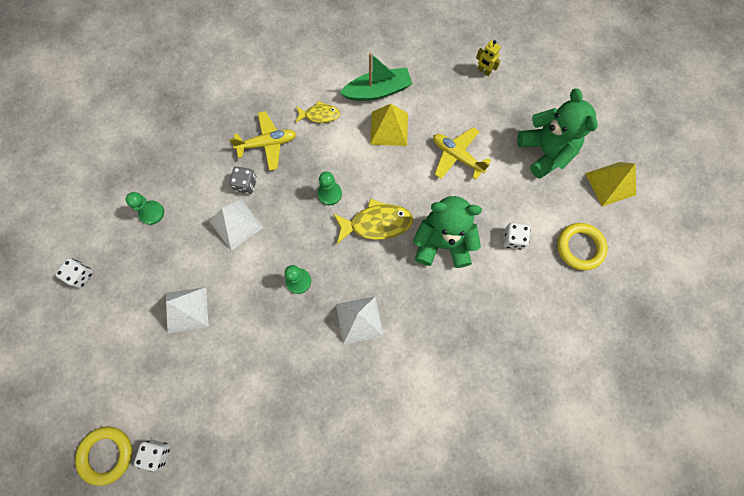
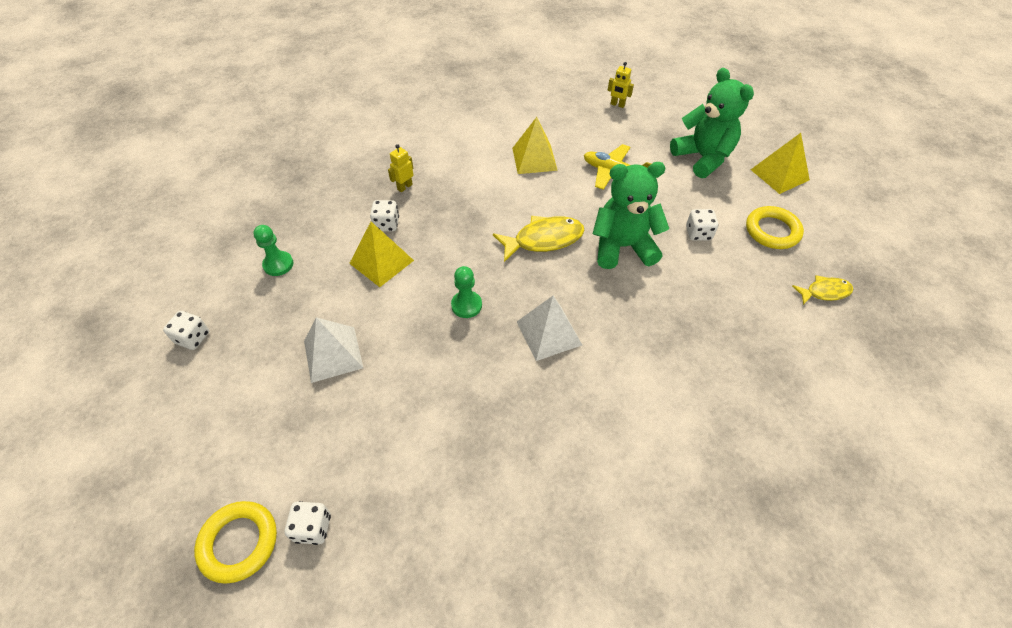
camera: 10 degrees left, 20 degrees down
white pyramid [210,199,263,251] -> yellow pyramid [349,222,414,287]
yellow plane [229,111,296,171] -> yellow robot [388,144,413,192]
grey dice [229,166,257,194] -> white dice [370,200,399,231]
yellow fish [295,101,340,123] -> yellow fish moved to [792,275,853,305]
green pawn [317,171,342,205] -> none
green boat [340,53,413,101] -> none

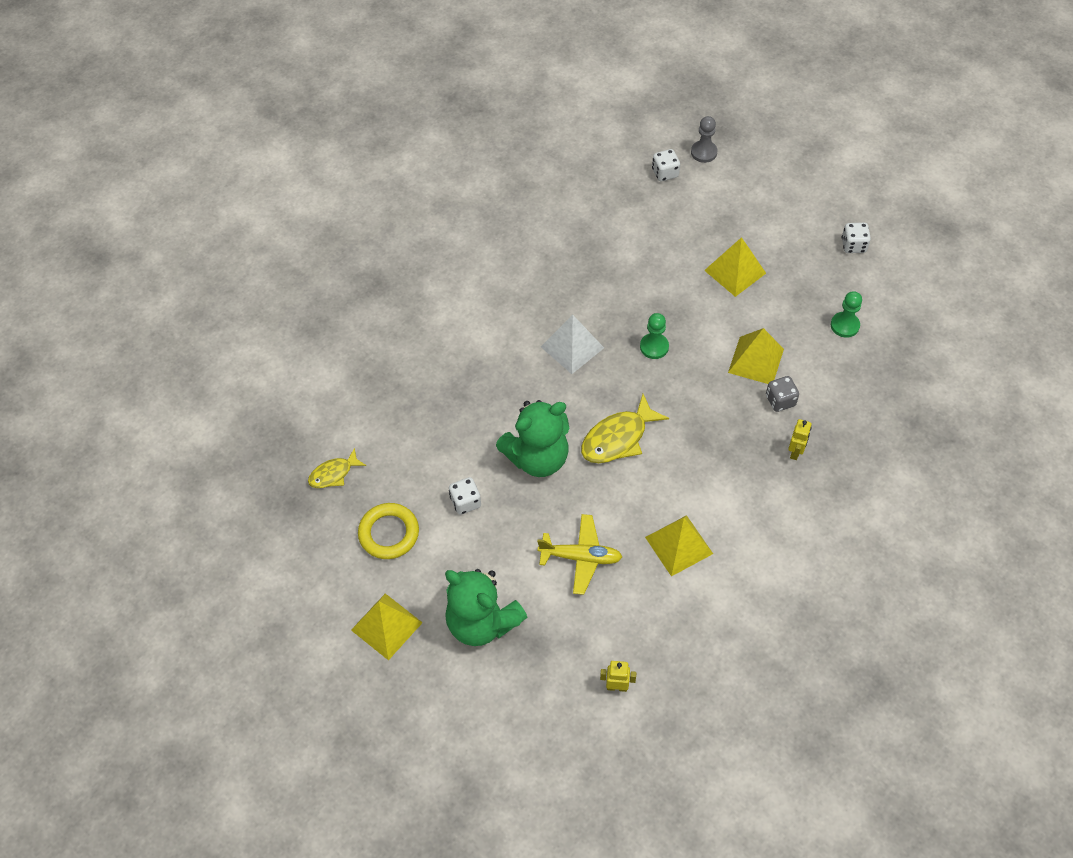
camera: 160 degrees right, 5 degrees up
yellow ring [194,501,277,584] -> grey pawn [691,116,718,163]
white pyramid [304,317,363,383] -> yellow pyramid [704,237,766,297]
white dice [370,200,399,231] -> grey dice [766,376,799,412]

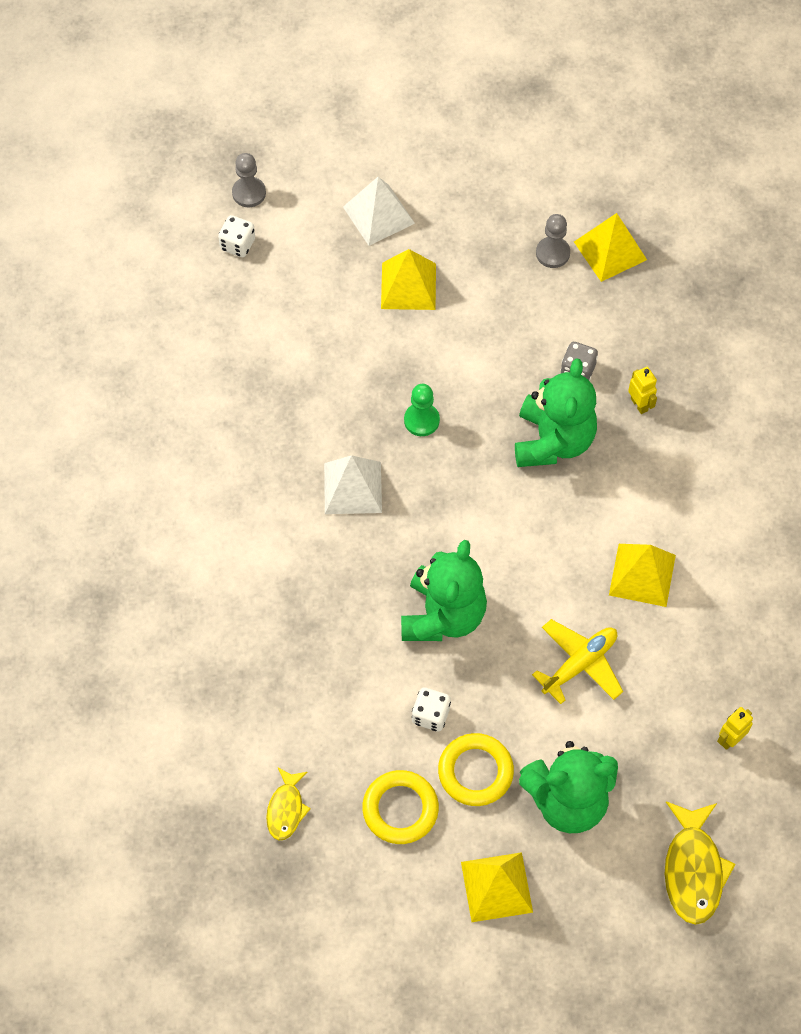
camera: 50 degrees left, 5 degrees up
yellow fish [581,394,669,463] -> yellow fish moved to [665,801,736,925]
yellow pyramid [728,328,784,384] -> yellow pyramid moved to [574,213,647,282]
green pawn [831,291,862,338] -> grey pawn [536,214,570,268]
white dice [842,223,871,253] -> none
none -> white pyramid [343,177,415,246]
none -> yellow ring [438,733,514,806]
none -> green teddy bear [515,358,597,467]

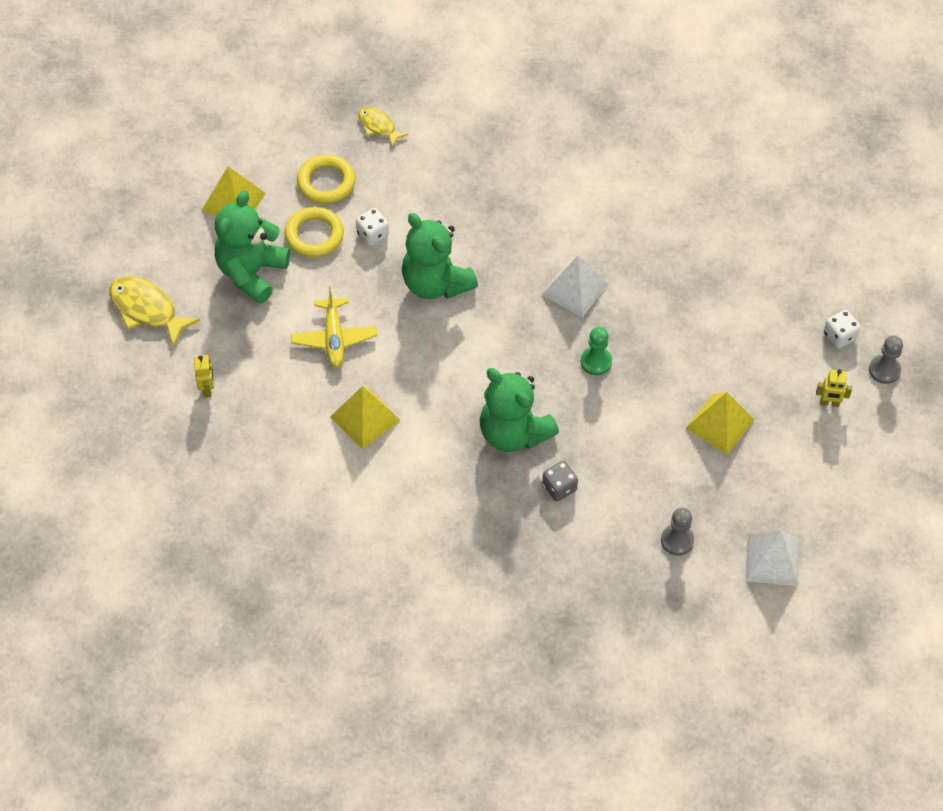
camera: 125 degrees right, 5 degrees down
white pyramid [343,177,415,246] -> white pyramid moved to [746,530,799,586]
yellow pyramid [574,213,647,282] -> none
yellow robot [628,367,657,414] -> yellow robot moved to [816,369,852,407]

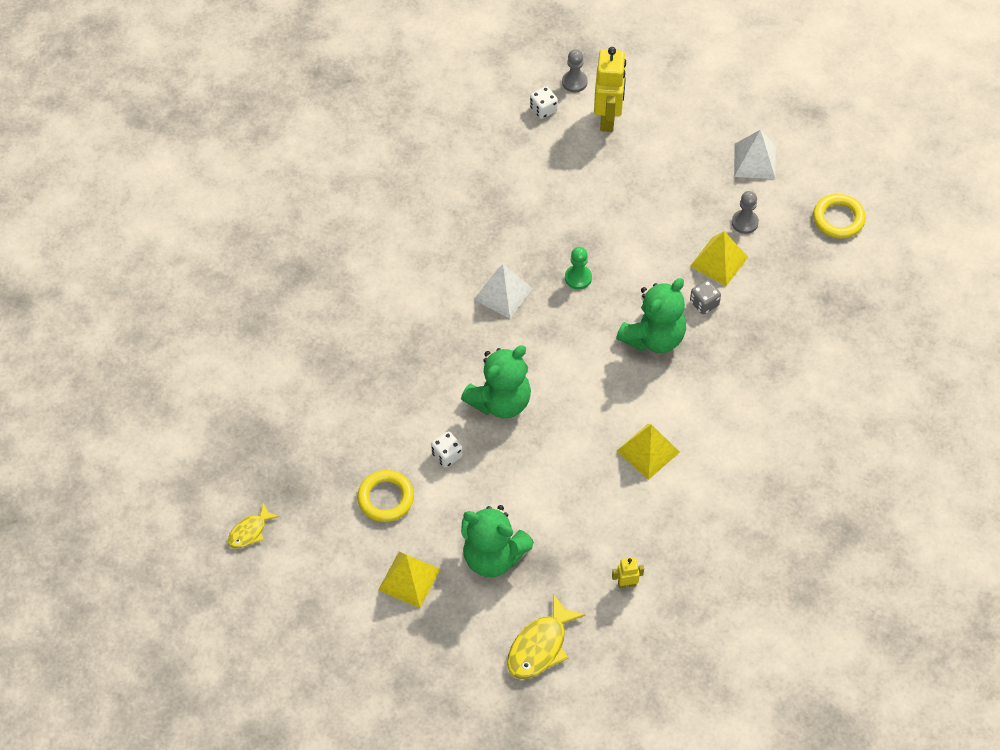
camera: 90 degrees left, 0 degrees up
yellow ring [285,207,344,258] -> yellow ring moved to [813,194,866,239]
yellow plane [291,286,377,367] -> none
yellow fish [358,106,409,147] -> yellow fish moved to [228,503,279,548]
yellow pyramid [685,392,754,455] -> yellow pyramid moved to [690,231,748,286]
yellow robot [816,369,852,407] -> yellow robot [594,47,626,132], size x2.12

